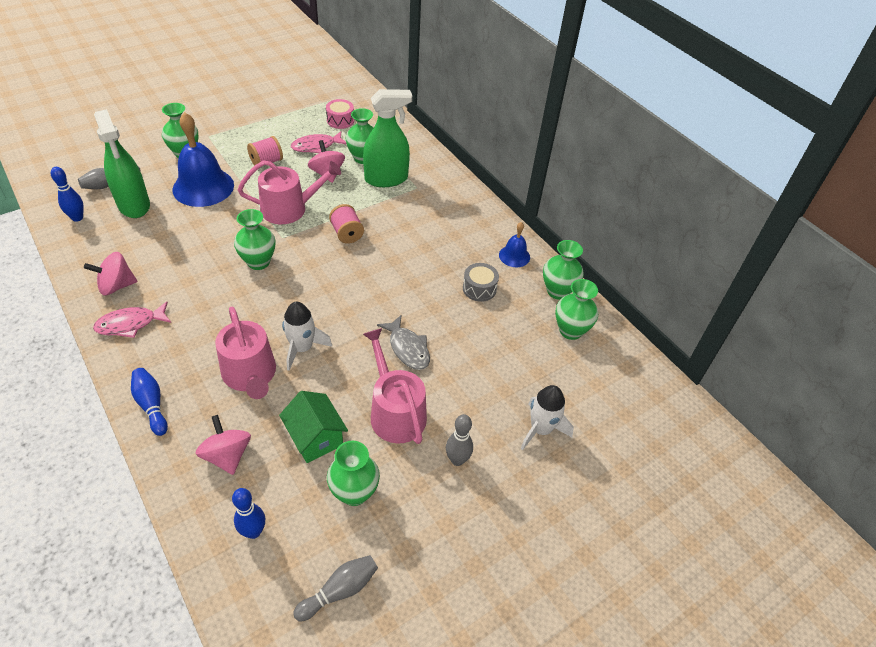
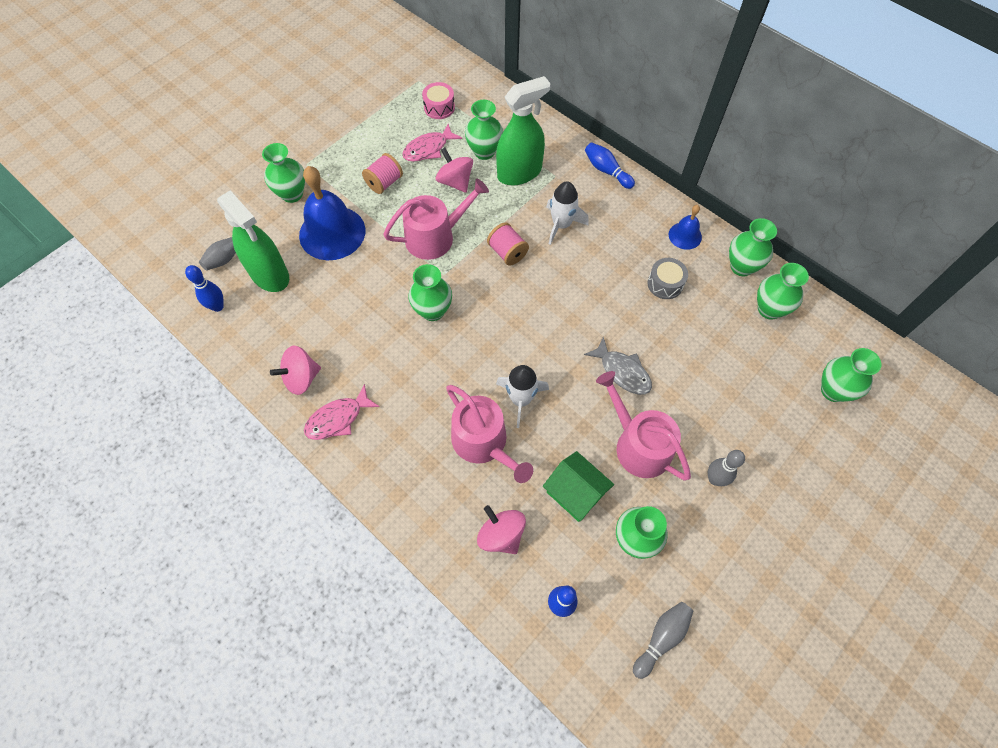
camera: 10 degrees left, 15 degrees up
blue bowling pin [131,368,168,436] -> blue bowling pin moved to [585,142,635,189]
white rocket [521,385,574,450] -> white rocket moved to [547,181,589,245]
none -> green vase [821,348,882,402]

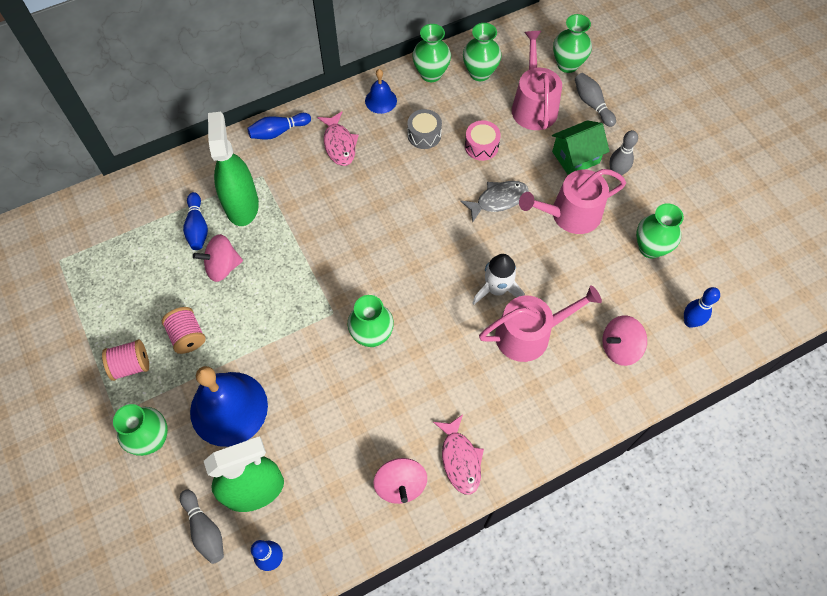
camera: 70 degrees left, 0 degrees up
pink watering can [383,178,489,260] -> pink watering can moved to [512,31,562,130]
pink fish [402,124,462,162] -> pink fish moved to [317,111,359,166]
pink drum [422,82,455,119] -> pink drum moved to [465,120,501,161]
green vase [465,100,503,160] -> blue bowling pin [183,192,208,250]
pink spool [487,222,529,266] -> pink spool moved to [102,339,149,381]
green house [543,451,614,522] -> green house moved to [552,120,610,175]
white rocket [547,181,589,245] -> none
grey bowling pin [633,602,693,679] -> grey bowling pin moved to [575,73,616,127]

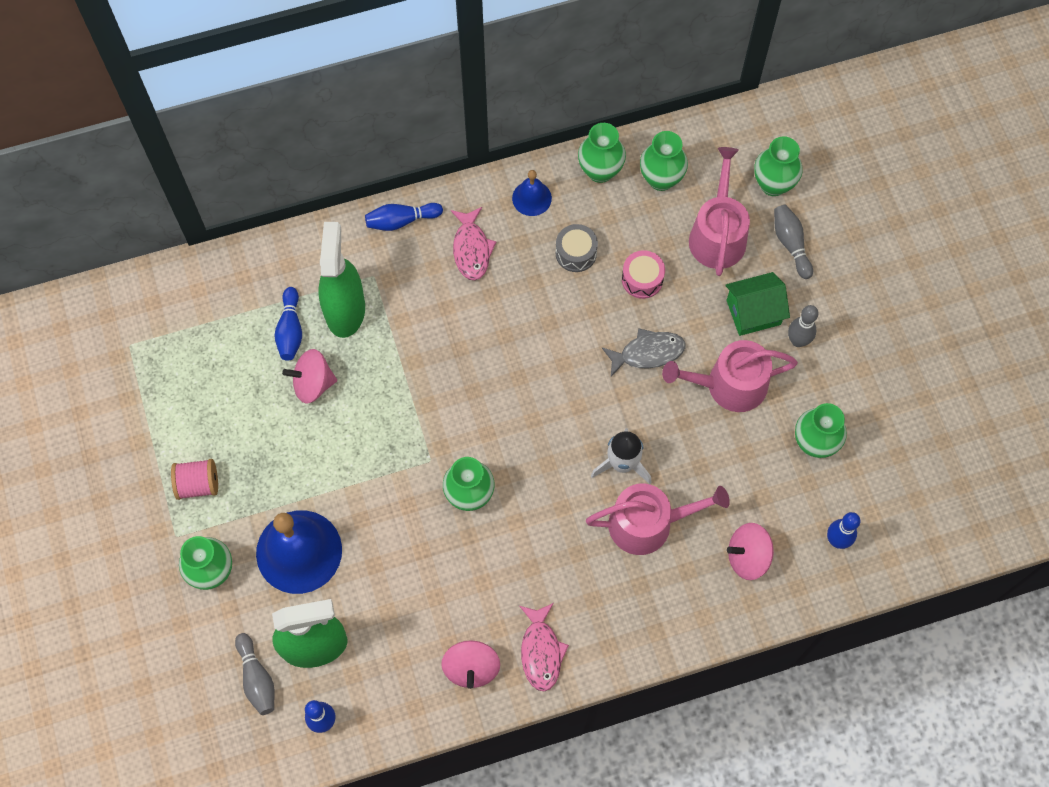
camera: 10 degrees right, 5 degrees up
pink spool [162,307,206,354] -> none

